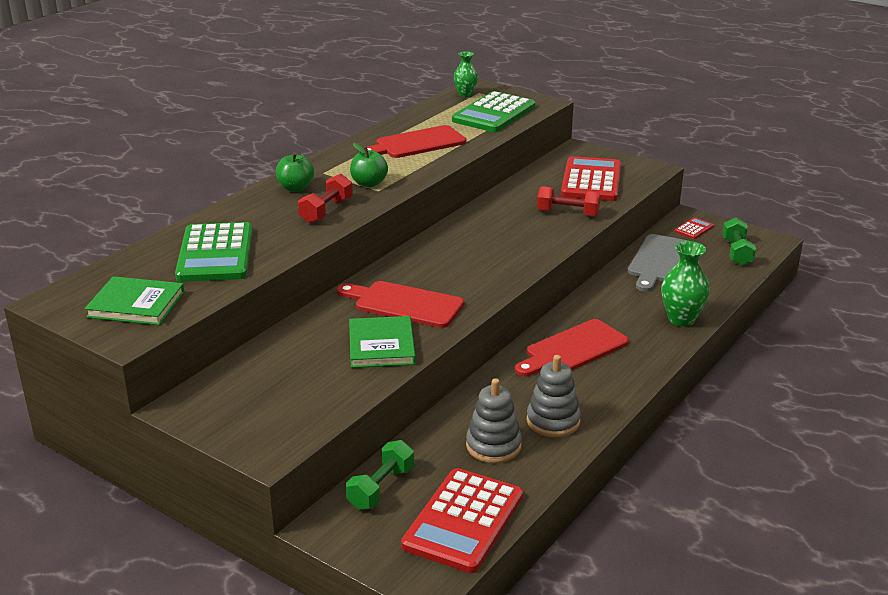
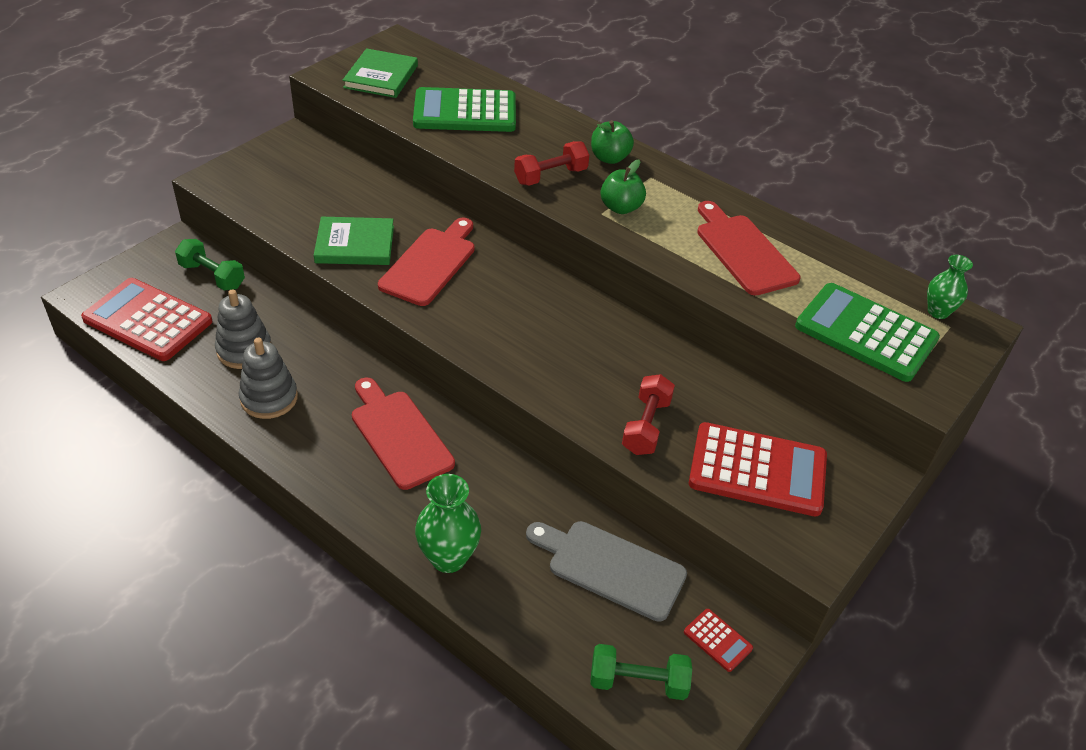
camera: 90 degrees right, 15 degrees up
red dumbbell [298,174,353,223] -> red dumbbell turned 60 degrees counterclockwise [514,141,589,186]

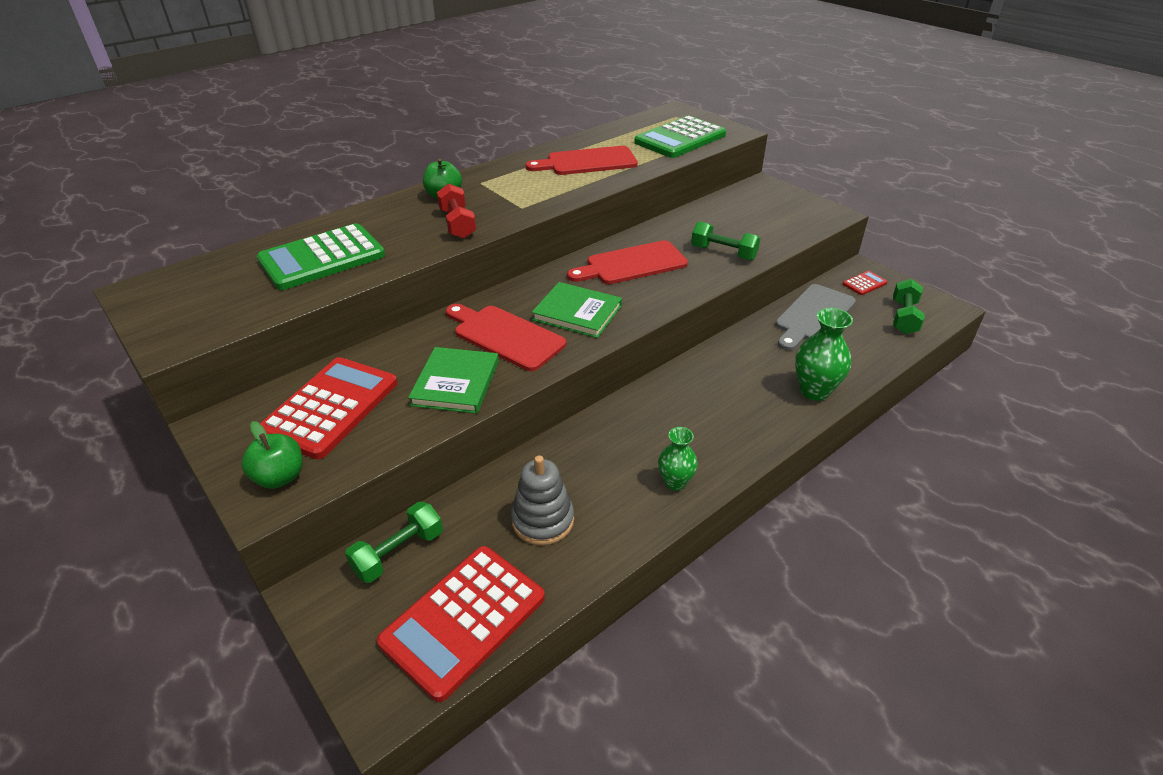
camera: 75 degrees left, 5 degrees down
grey stacking toy [239,338,298,419] -> none
green book [343,48,418,98] -> green book moved to [532,282,622,338]
red cutting board [352,378,455,490] -> red cutting board moved to [567,240,688,284]
green calculator [413,87,516,132] -> green calculator turned 45 degrees clockwise [257,223,385,290]
green apple [601,159,646,214] -> green apple moved to [241,421,303,489]
red dumbbell [622,374,675,455] -> green dumbbell [691,221,760,260]
red calculator [689,422,827,516] -> red calculator moved to [260,357,398,459]
green vase [927,255,973,319] -> green vase moved to [658,427,698,491]

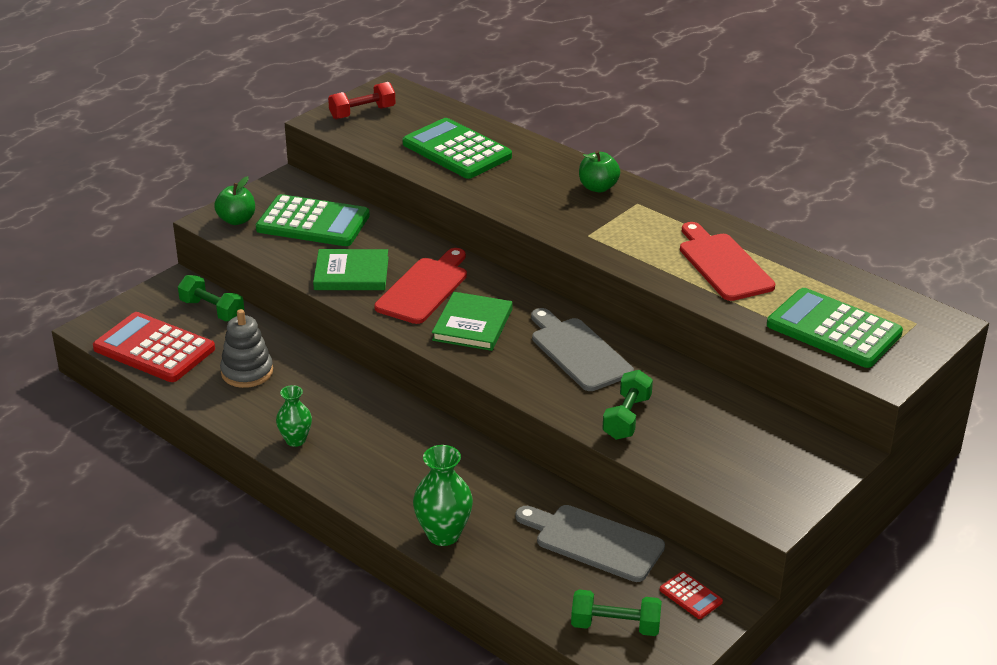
camera: 80 degrees right, 5 degrees down
red calculator [260,357,398,459] -> green calculator [256,194,370,246]
red dumbbell [437,183,476,239] -> red dumbbell moved to [328,82,395,119]
red cutting board [567,240,688,284] -> grey cutting board [531,308,634,391]

